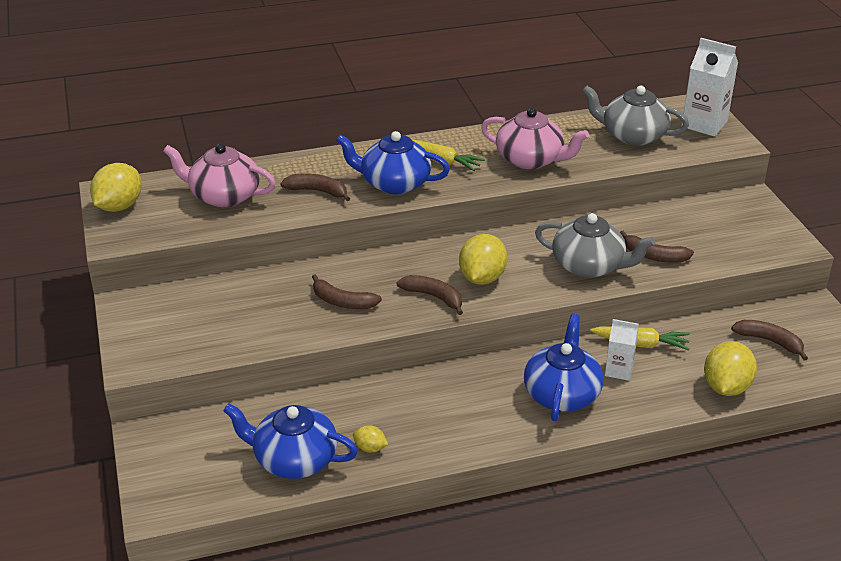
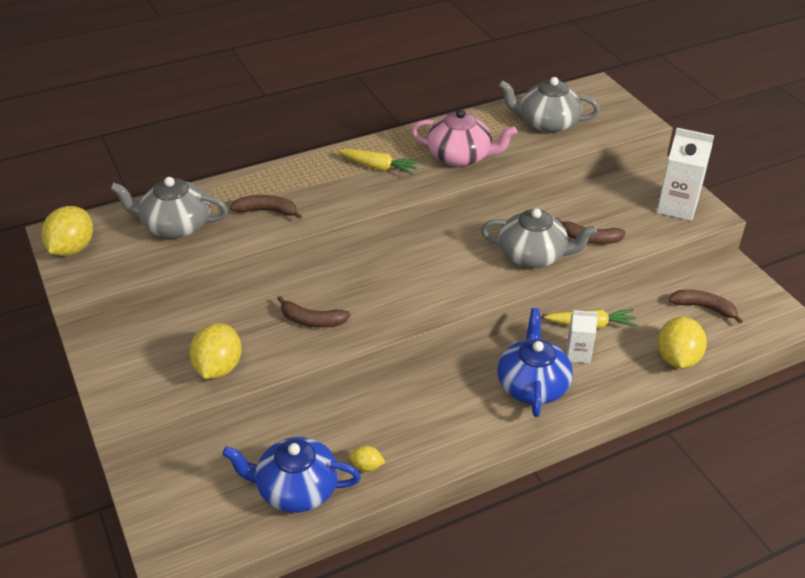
camera: 10 degrees left, 5 degrees up
pink teapot [163,143,276,207] -> grey teapot [110,177,228,238]
blue teapot [336,131,450,194] -> none
brown banana [397,275,463,315] -> none
yellow lemon [459,234,507,285] -> yellow lemon moved to [189,323,241,379]
white carton [682,38,738,136] -> white carton moved to [657,128,715,221]

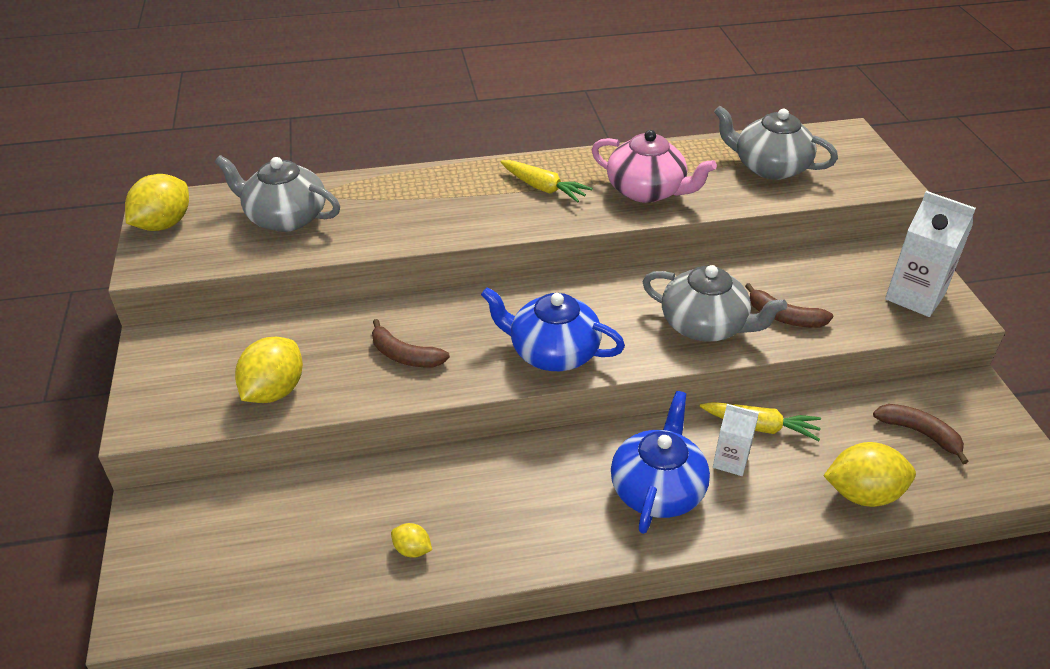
camera: 15 degrees right, 0 degrees up
blue teapot [222,437,361,513] -> blue teapot moved to [481,287,625,371]
brown banana [230,195,302,219] -> none
yellow lemon [658,317,707,368] -> yellow lemon turned 60 degrees clockwise [823,442,916,507]

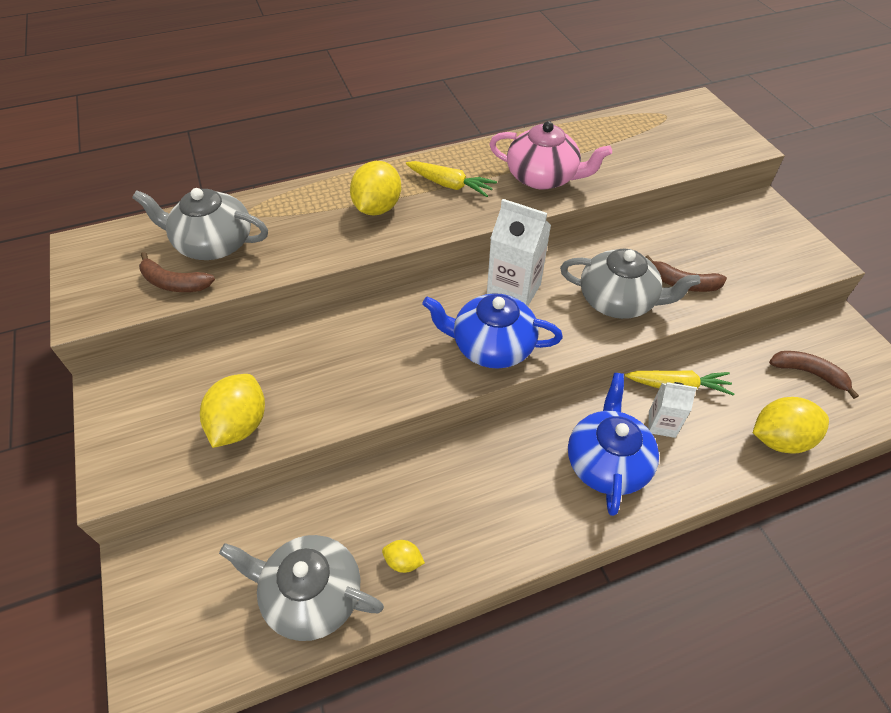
camera: 10 degrees left, 10 degrees up
yellow lemon [125,174,189,231] -> yellow lemon moved to [350,161,401,215]
brown banana [372,319,450,367] -> brown banana moved to [139,252,215,292]
grey teapot [714,106,838,180] -> grey teapot moved to [219,535,384,641]
white carton [885,191,976,317] -> white carton moved to [487,199,551,306]

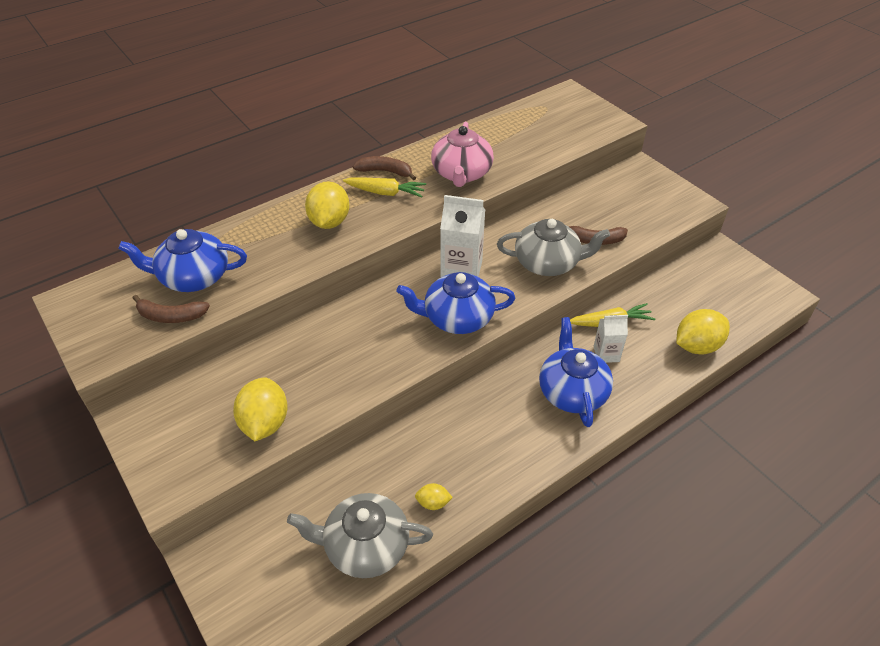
camera: 15 degrees left, 5 degrees down
grey teapot [132,188,268,260] -> blue teapot [118,229,247,292]
pink teapot [489,121,612,190] -> pink teapot turned 90 degrees clockwise [431,122,494,187]
brown banana [769,351,859,399] -> brown banana moved to [353,156,416,180]

